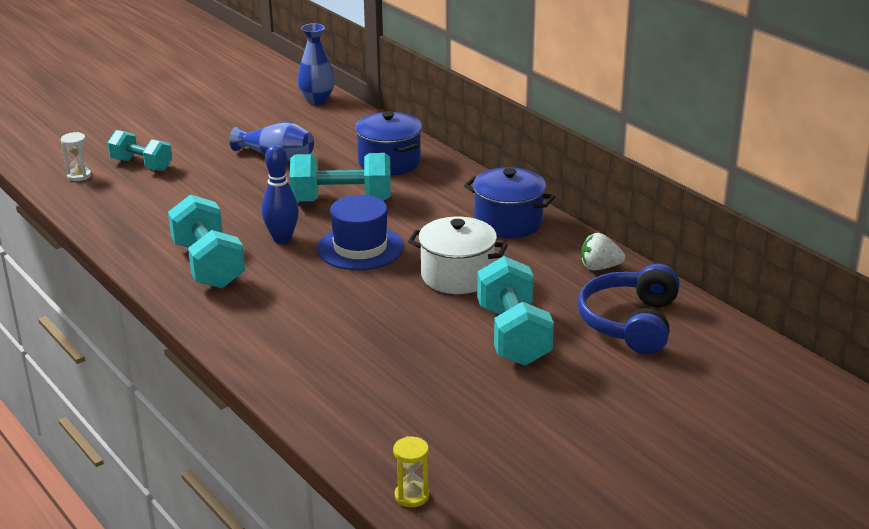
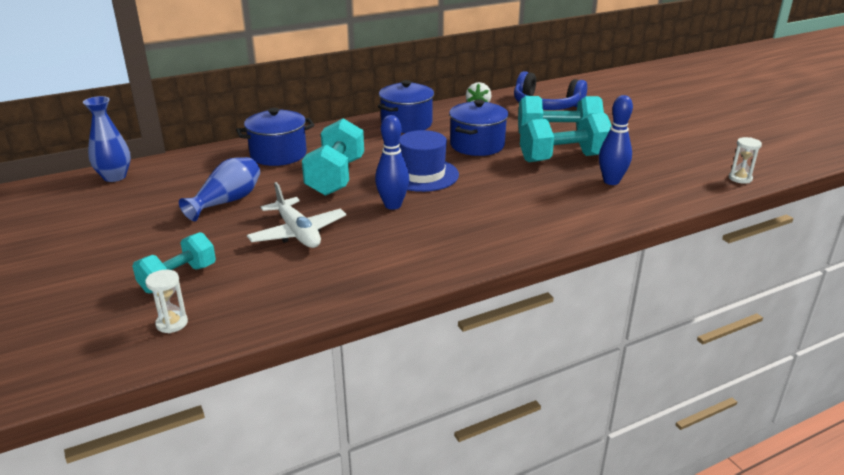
camera: 80 degrees left, 0 degrees up
turquoise dumbbell [168,194,245,288] -> turquoise dumbbell moved to [520,113,612,162]
yellow hourglass [393,436,429,507] -> white hourglass [729,137,762,184]
white pot [408,217,508,294] -> blue pot [449,99,508,156]
none -> white plane [247,182,346,248]
none -> blue bowling pin [599,95,633,185]

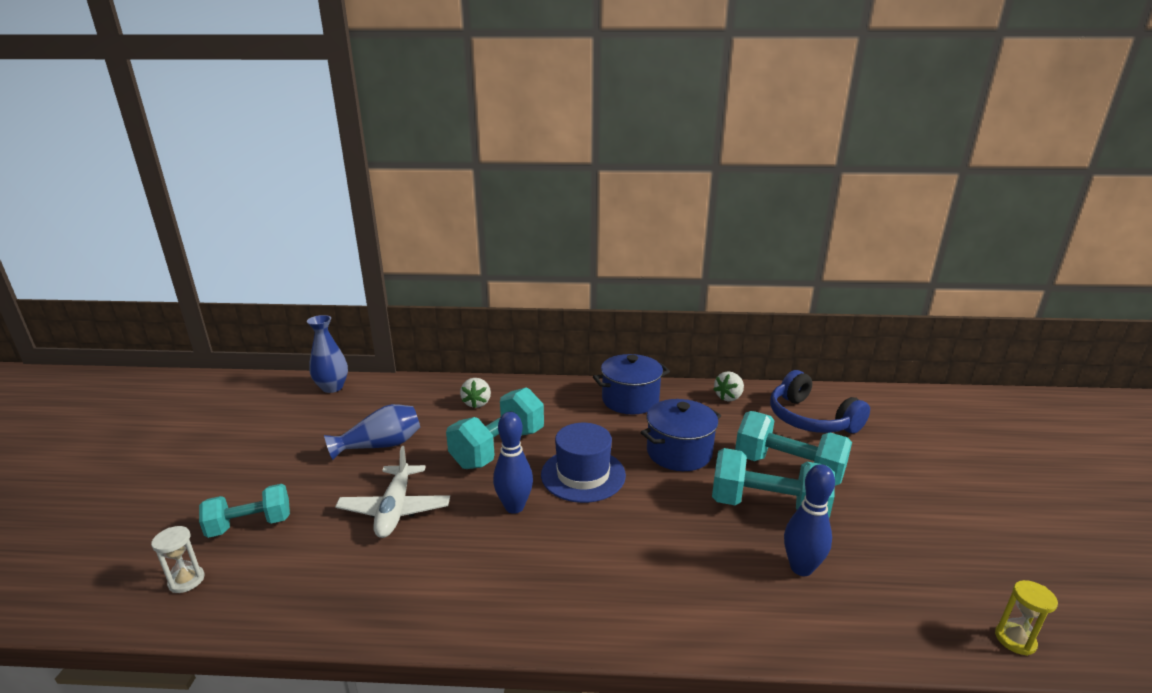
camera: 30 degrees right, 5 degrees down
blue pot [236,108,315,166] -> white strawberry [460,378,491,408]
white hourglass [729,137,762,184] -> yellow hourglass [995,580,1058,656]

